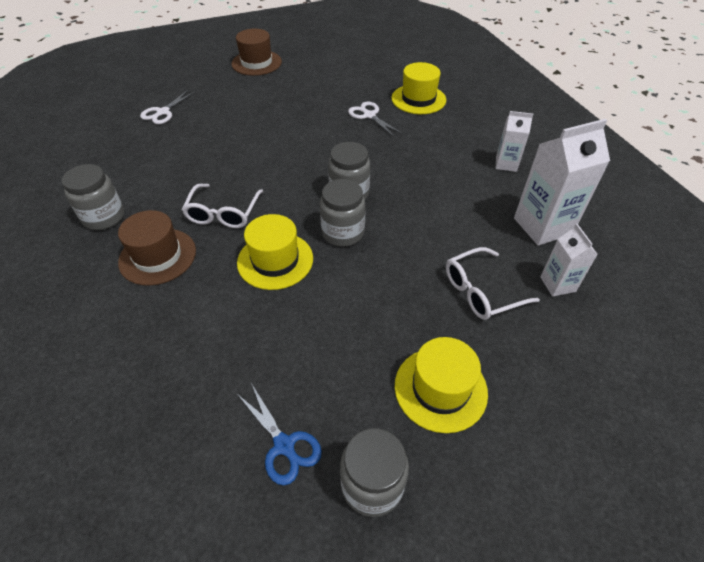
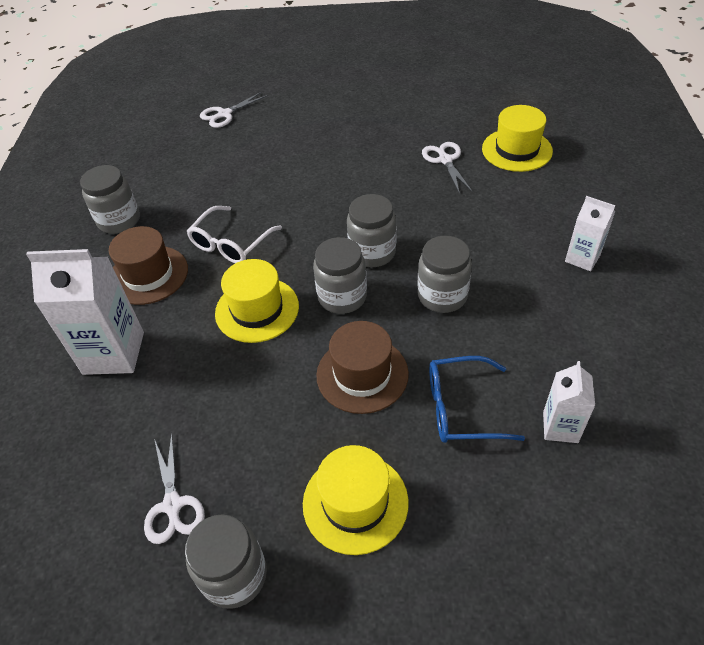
camera: 25 degrees right, 0 degrees up
brown hat [231,29,282,76] -> brown hat moved to [316,321,409,414]
blue scissors [237,383,322,485] -> white scissors [144,432,205,544]
white glasses [446,247,540,320] -> blue glasses [429,356,525,443]
white carton [514,119,610,246] -> white carton moved to [26,249,144,375]
none -> grey jar [417,236,472,313]

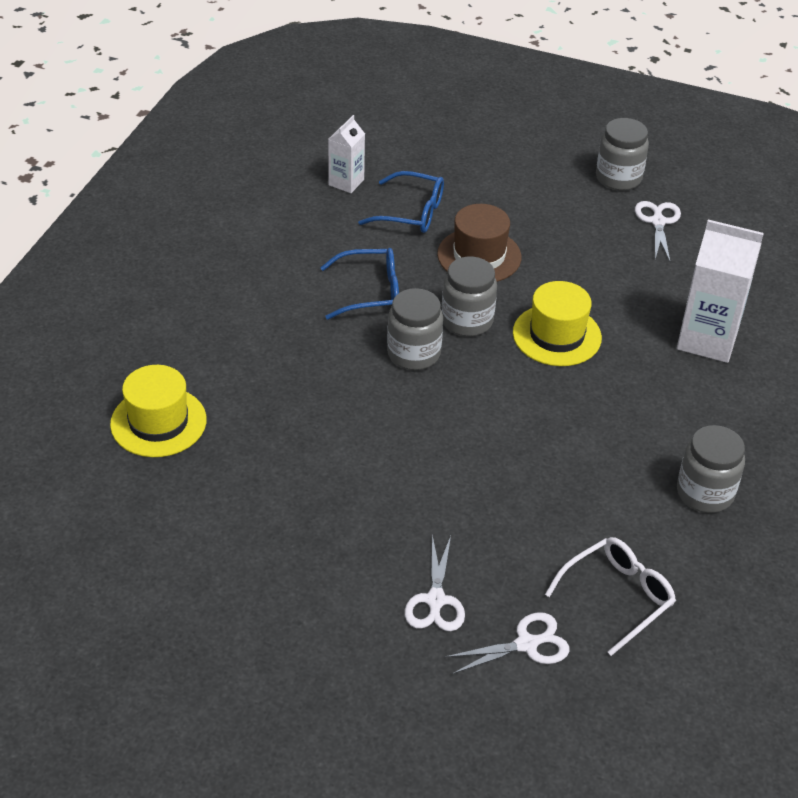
camera: 165 degrees left, 5 degrees down
brown hat [109,226,188,305] -> none
white glasses [187,206,282,263] -> white glasses moved to [545,537,676,656]
yellow hat [303,445,409,555] -> none
grey jar [417,236,472,313] -> blue glasses [320,248,399,320]
white scissors [422,142,472,194] -> white scissors moved to [405,535,465,631]
white carton [565,196,615,271] -> none

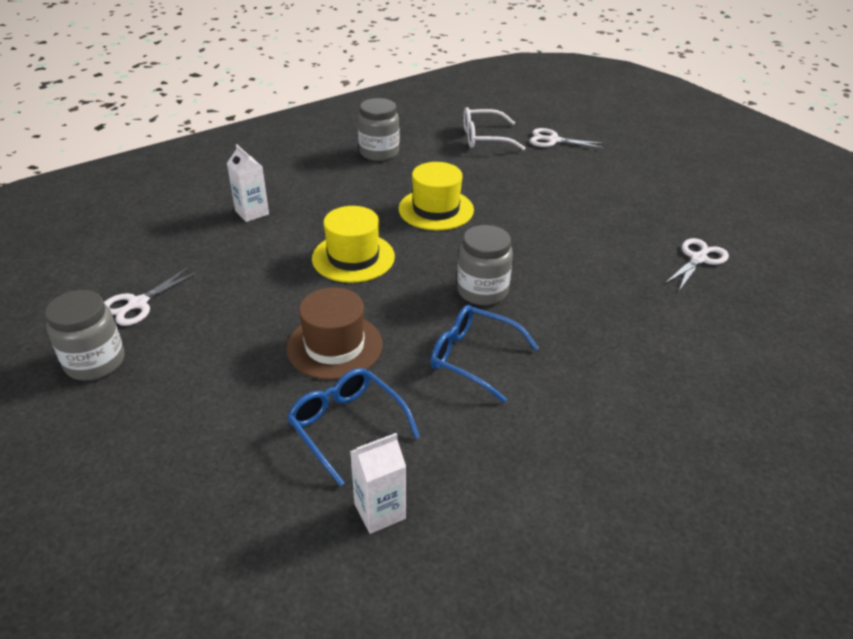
camera: 145 degrees left, 5 degrees down
yellow hat [110,365,207,457] -> yellow hat moved to [398,162,474,230]
white scissors [405,535,465,631] -> white scissors moved to [664,238,729,291]
grey jar [442,257,497,336] -> none
white carton [677,220,764,363] -> white carton [227,144,269,222], size x0.56

